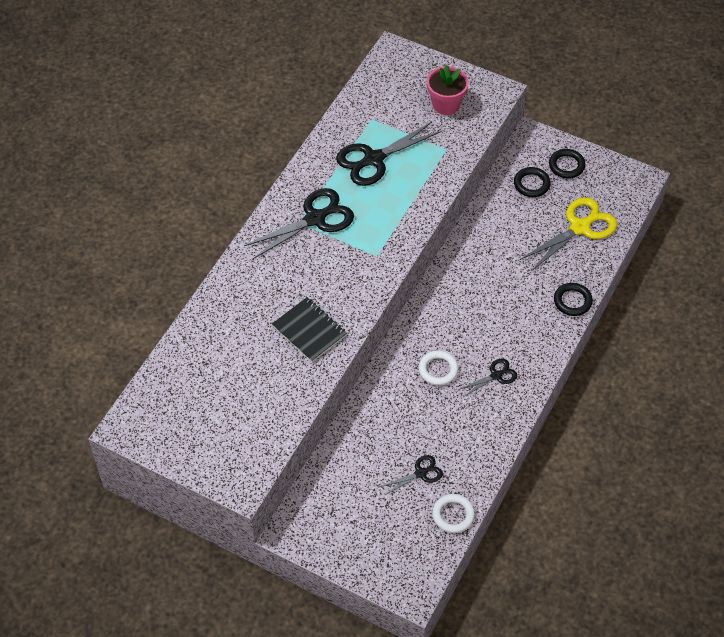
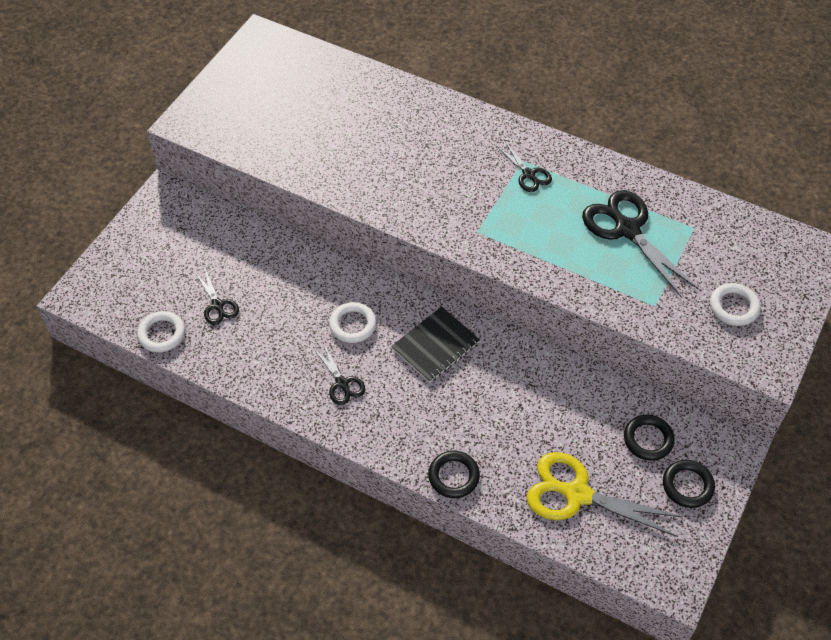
camera: 90 degrees right, 0 degrees up
black scissors [244,188,354,259] -> black scissors [497,142,552,192], size x0.52
black notebook [272,297,347,362] -> black notebook moved to [391,307,480,383]
pink flower pot [427,65,469,115] -> white ring [710,283,760,326]
yellow scissors [520,197,617,271] -> yellow scissors turned 150 degrees clockwise [526,452,683,537]

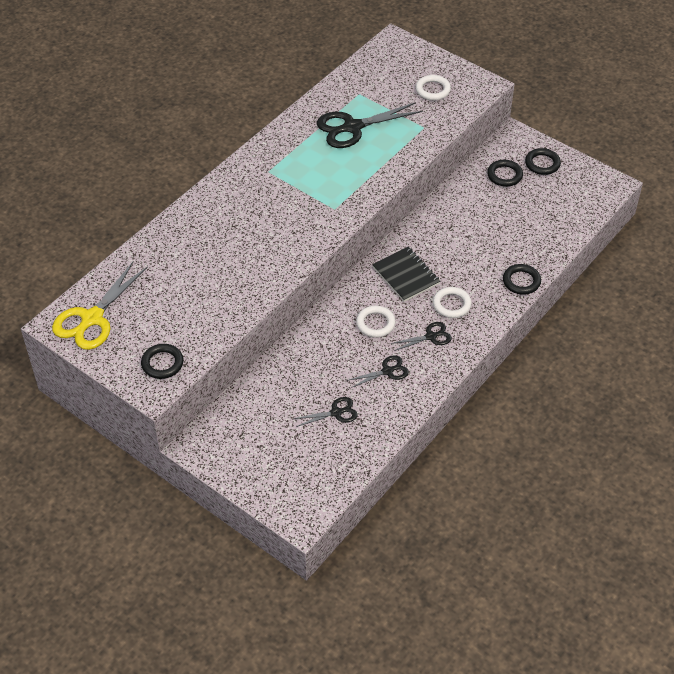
camera: 80 degrees left, 5 degrees down
white ring [137,311,185,353] -> white ring moved to [433,287,472,318]
black scissors [497,142,552,192] -> black scissors moved to [347,355,409,388]
yellow scissors [526,452,683,537] -> yellow scissors moved to [52,261,148,350]
none -> black ring [141,344,183,379]

